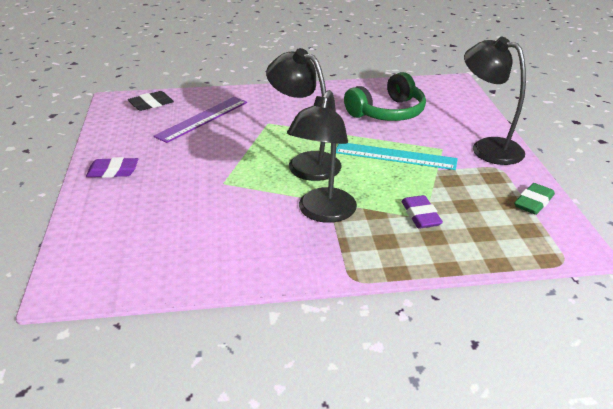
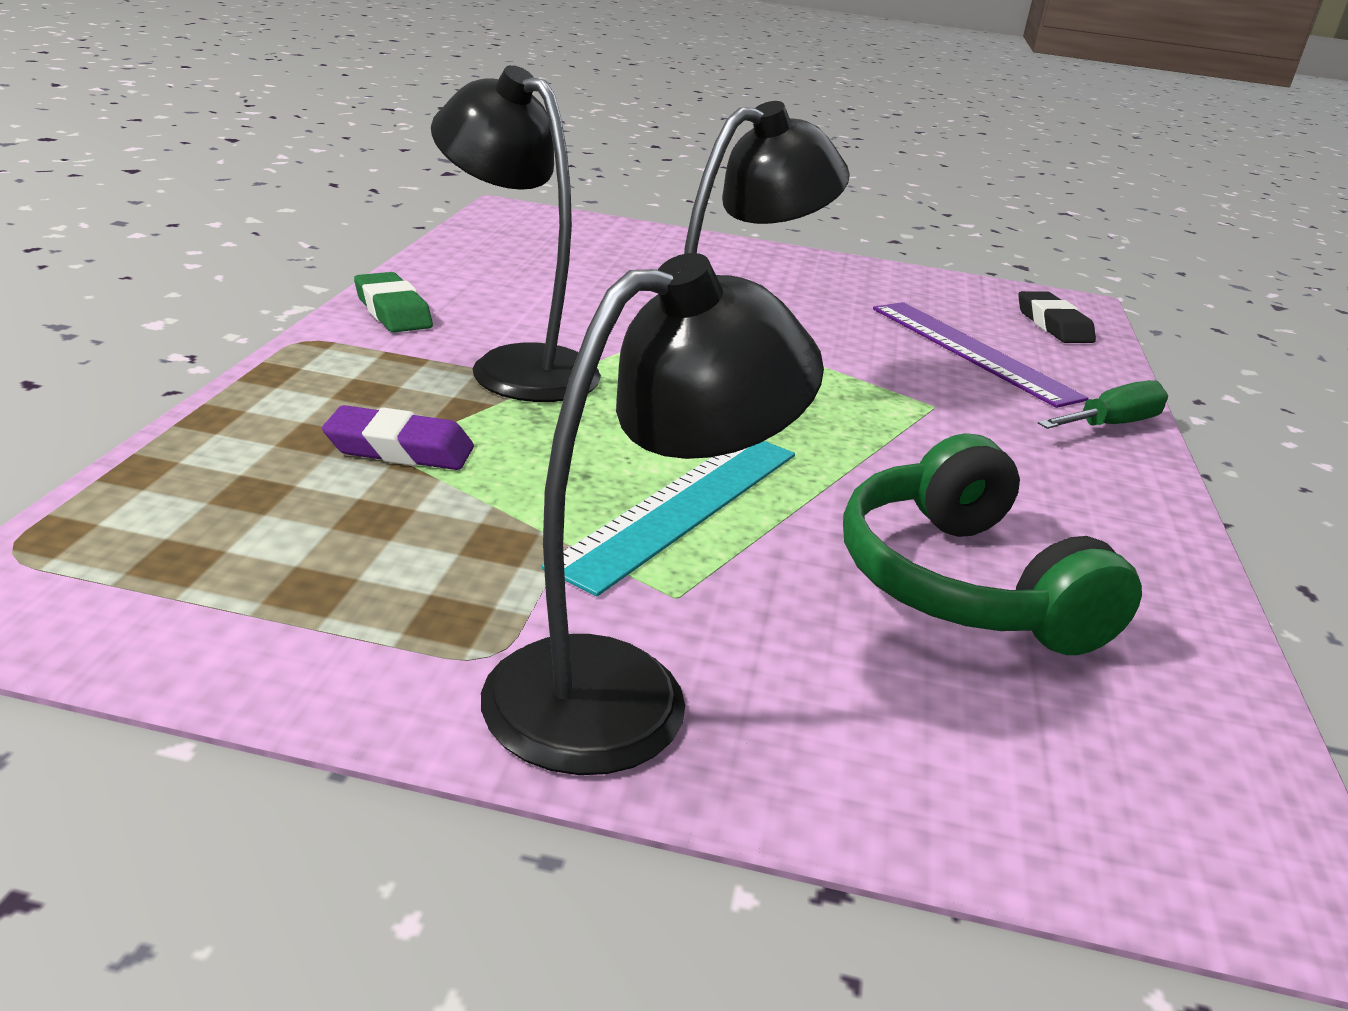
camera: 105 degrees right, 5 degrees down
purple eraser [86,157,138,178] -> none
green eraser [514,183,555,215] -> green eraser moved to [354,272,433,332]
none -> green screwdriver [1038,380,1168,429]

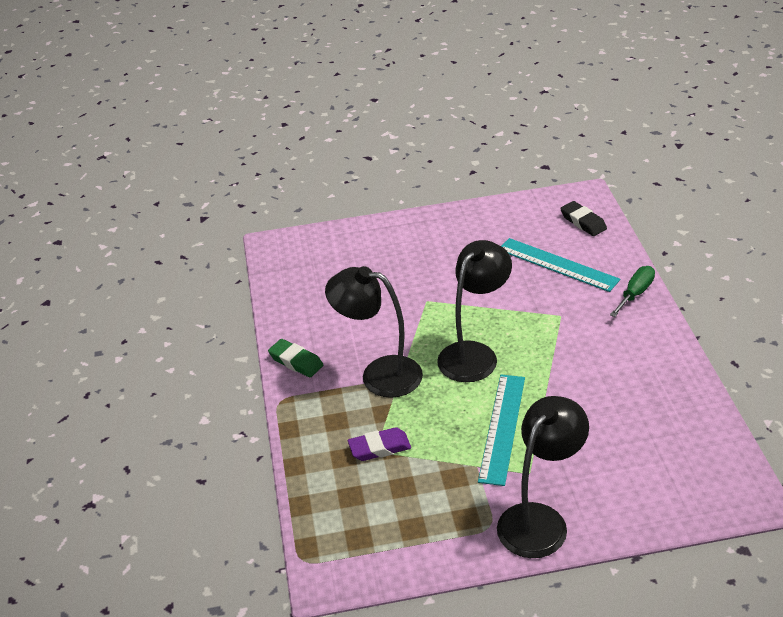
camera: 15 degrees left, 10 degrees up
green headphones [843,433,1142,655] -> none
purple ruler [873,302,1089,408] -> turquoise ruler [502,238,620,292]

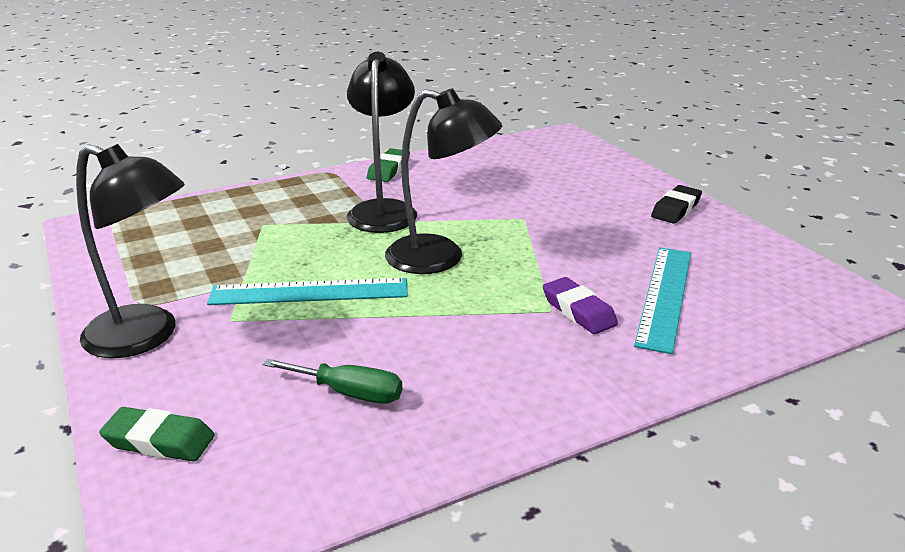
camera: 70 degrees right, 10 degrees down
purple eraser [348,427,411,461] -> purple eraser moved to [543,277,618,334]
black eraser [560,201,607,236] -> black eraser moved to [651,185,702,224]
green screwdriver [610,266,655,317] -> green screwdriver moved to [263,359,402,404]
none -> green eraser [99,407,215,462]

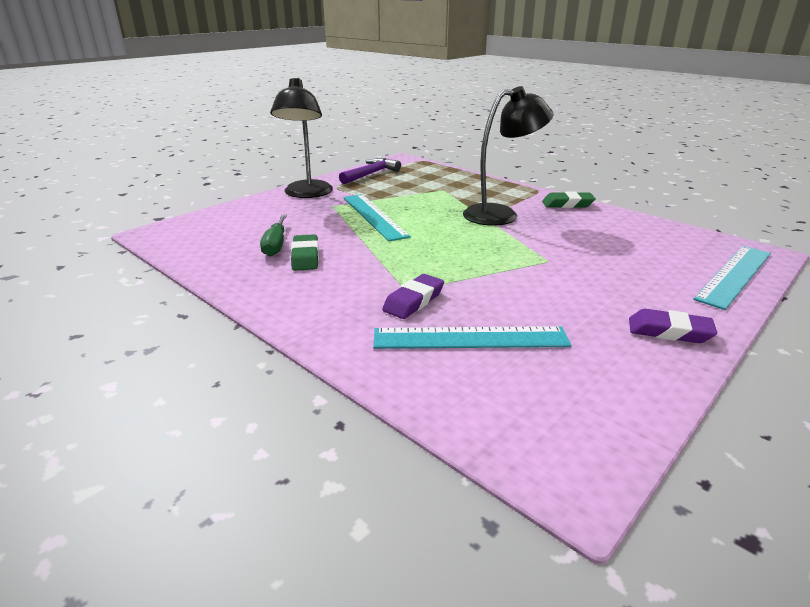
camera: 70 degrees right, 0 degrees up
green eraser [99,407,215,462] -> green eraser moved to [291,234,319,271]
black lamp [385,88,502,274] -> none
black eraser [651,185,702,224] -> purple eraser [629,309,717,343]
none -> purple hammer [339,158,401,184]
none -> turquoise ruler [693,246,771,310]

